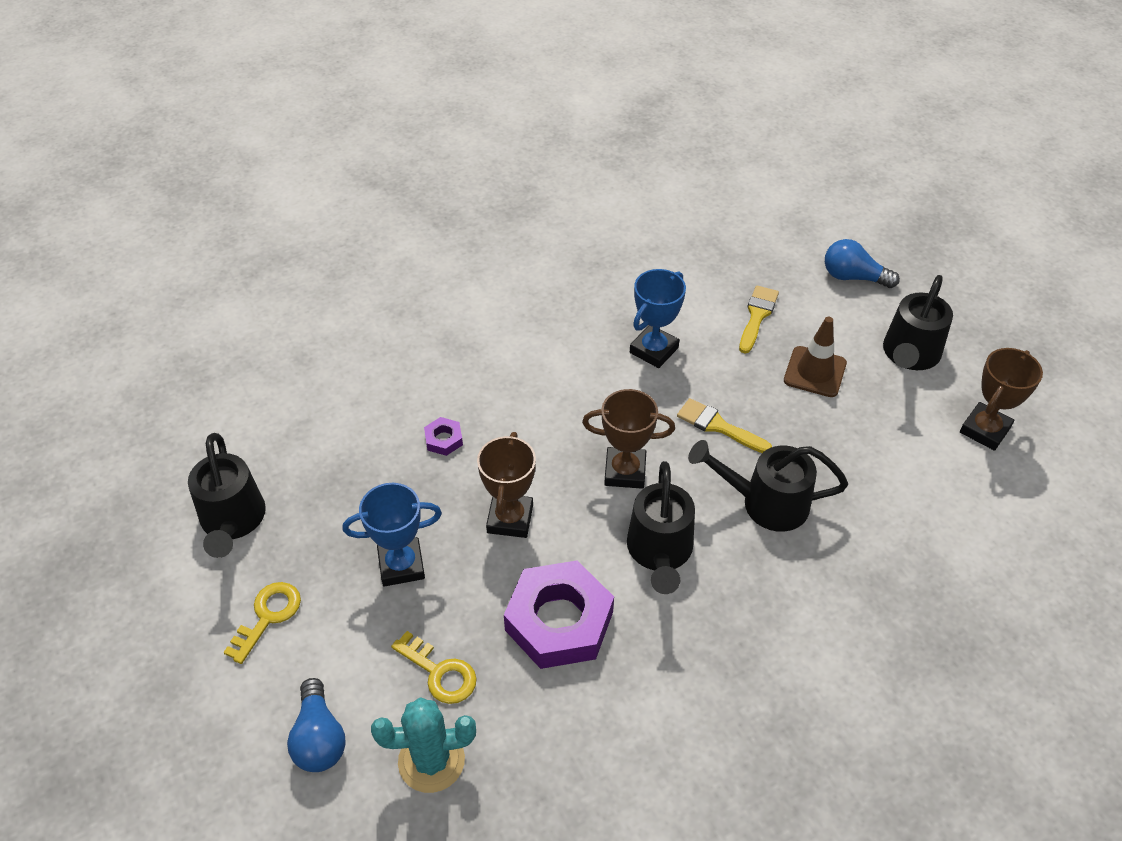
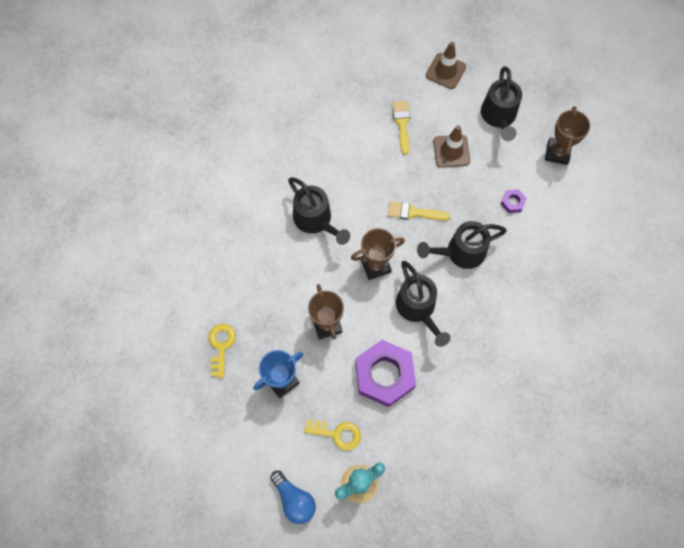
camera: 25 degrees left, 20 degrees up
black watering can [188,433,266,558] -> black watering can moved to [288,177,350,245]
yellow key [223,582,301,664] -> yellow key moved to [209,324,235,378]
purple nut [424,417,463,456] -> purple nut moved to [501,189,527,213]
blue trophy [630,269,686,368] -> none
blue light bulb [825,239,900,288] -> brown traffic cone [426,42,466,89]

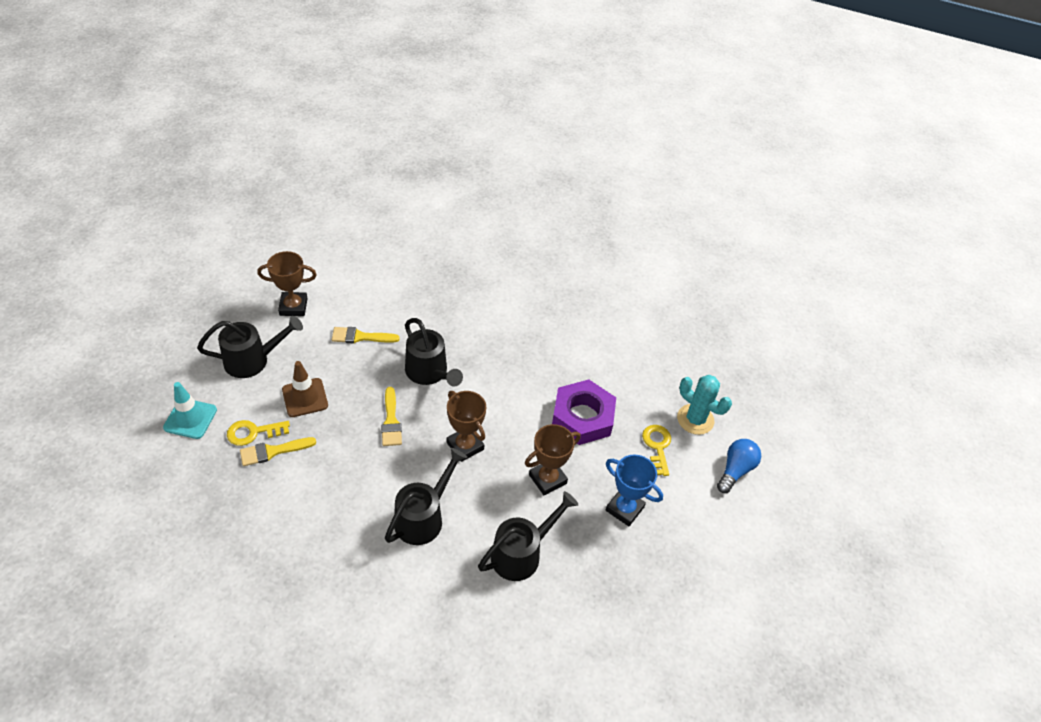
camera: 110 degrees left, 20 degrees down
yellow key [209,324,235,378] -> yellow key moved to [227,420,290,446]
black watering can [396,261,450,347] -> black watering can moved to [478,491,578,581]
brown traffic cone [426,42,466,89] -> turquoise traffic cone [163,382,217,439]
purple nut [501,189,527,213] -> yellow brush [332,327,400,343]

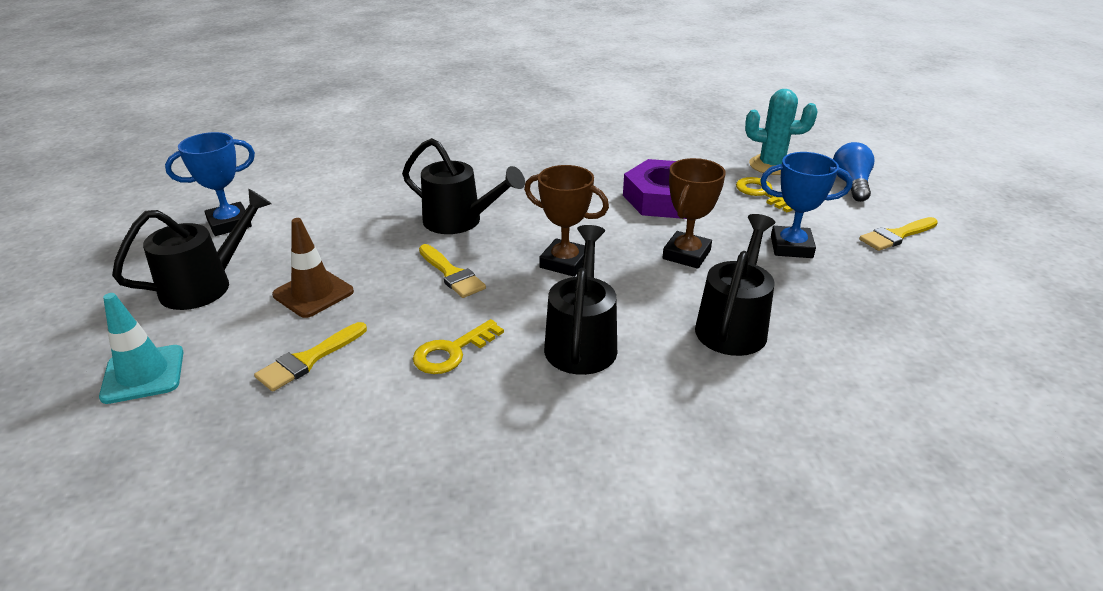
camera: 25 degrees left, 15 degrees down
yellow key [227,420,290,446] -> yellow key moved to [413,319,504,374]
brown trophy [257,251,317,316] -> blue trophy [165,132,255,236]
yellow brush [332,327,400,343] -> yellow brush moved to [859,217,938,251]

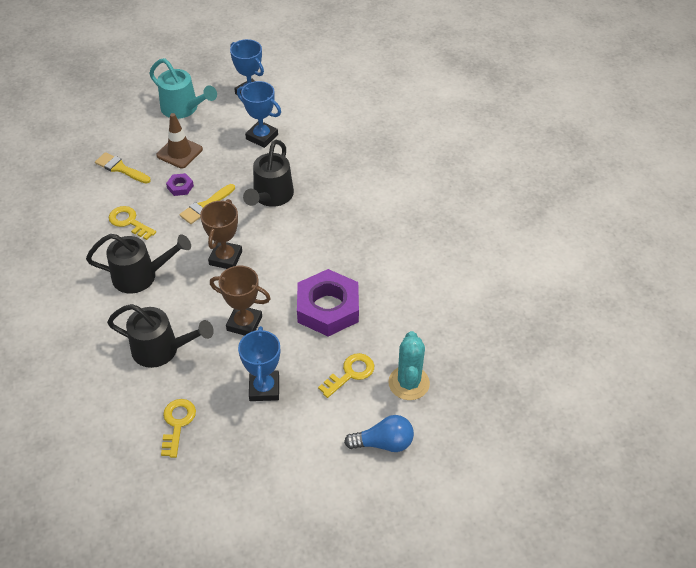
camera: 80 degrees right, 15 degrees up
turquoise traffic cone [99,293,184,404] -> none
black watering can [112,189,272,310] -> turquoise watering can [149,58,217,119]
yellow brush [859,217,938,251] -> none
none -> yellow key [161,399,196,458]
none -> purple nut [166,173,194,196]
none -> blue trophy [237,81,281,148]

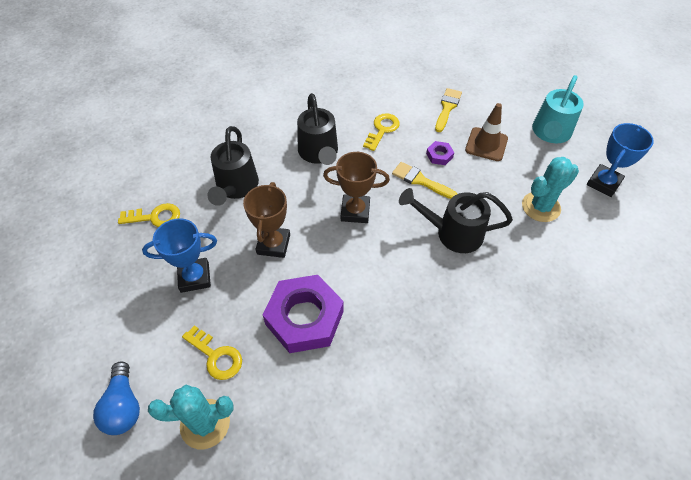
camera: 80 degrees right, 5 degrees up
blue trophy [237,81,281,148] -> turquoise cactus [522,157,579,222]

